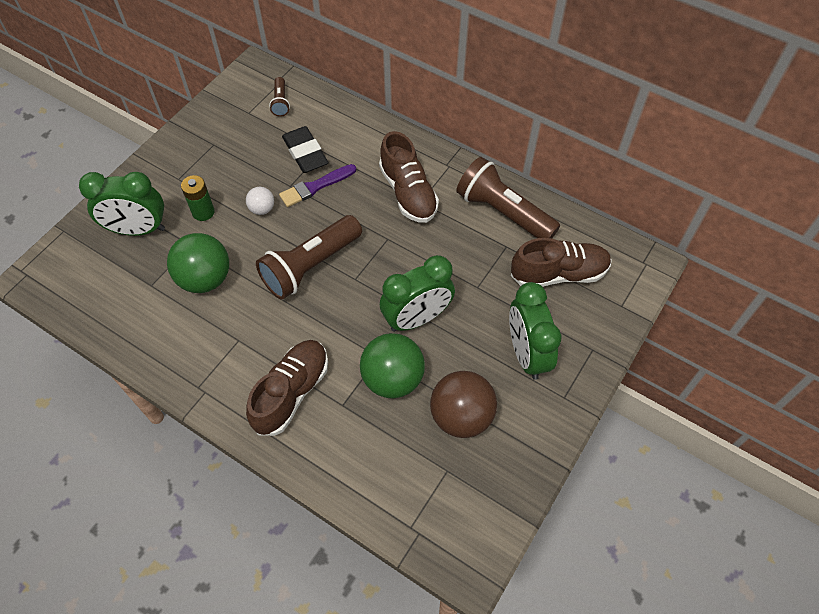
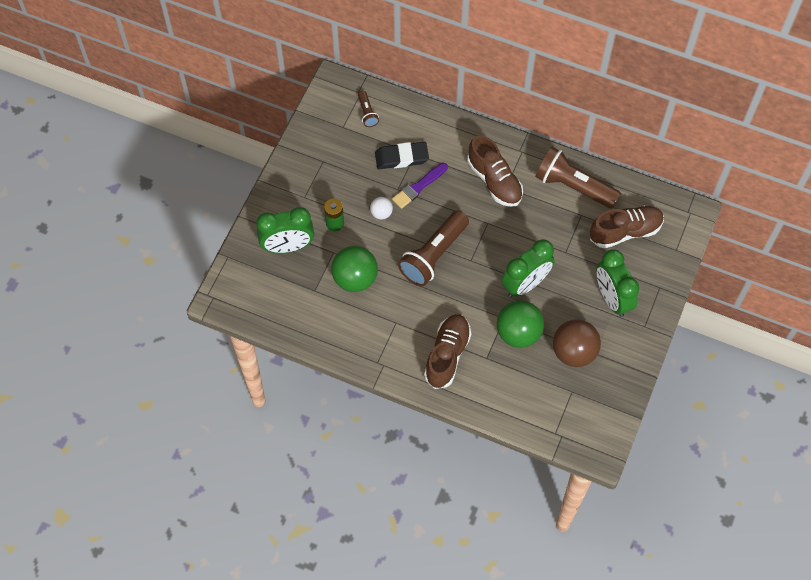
camera: 10 degrees left, 5 degrees up
black eraser [282,126,328,173] -> black eraser turned 60 degrees counterclockwise [375,142,429,169]

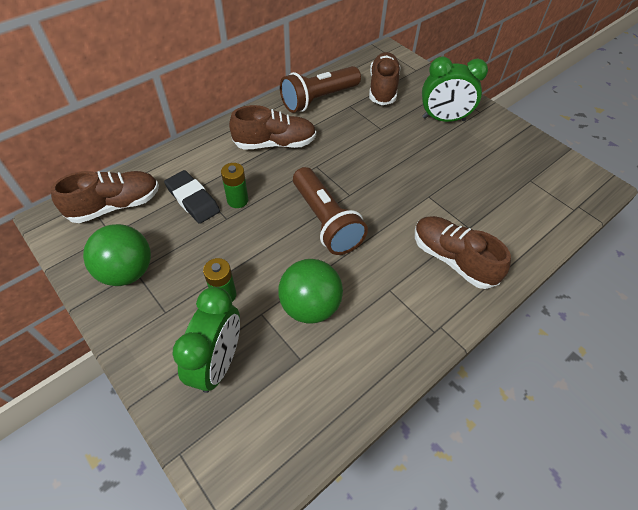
camera: 65 degrees left, 10 degrees down
brown flashlight [358,91,379,127] -> brown shoe [51,171,159,223]
white ball [370,197,393,220] -> none
black eraser [375,142,429,169] -> black eraser turned 60 degrees counterclockwise [164,170,220,224]
purple brush [392,163,448,209] -> green battery [221,163,248,208]
green ball [497,300,544,348] -> green ball moved to [83,224,151,286]
green clock [502,239,555,297] -> none
brown ball [553,319,601,367] -> none

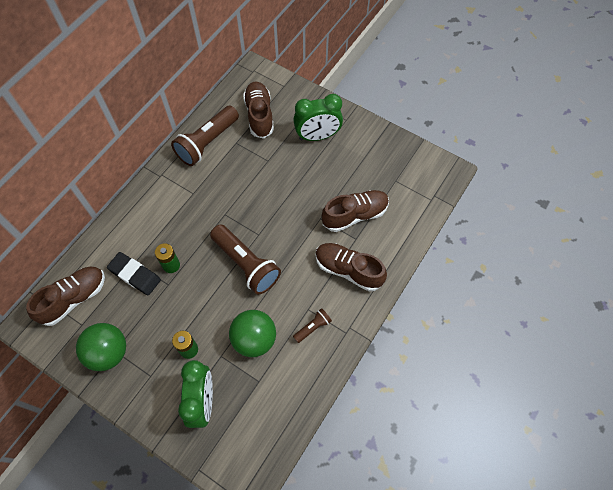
camera: 15 degrees left, 10 degrees up
brown shoe [229,105,316,149] -> brown shoe moved to [322,190,389,232]
none -> brown flashlight [293,308,332,343]

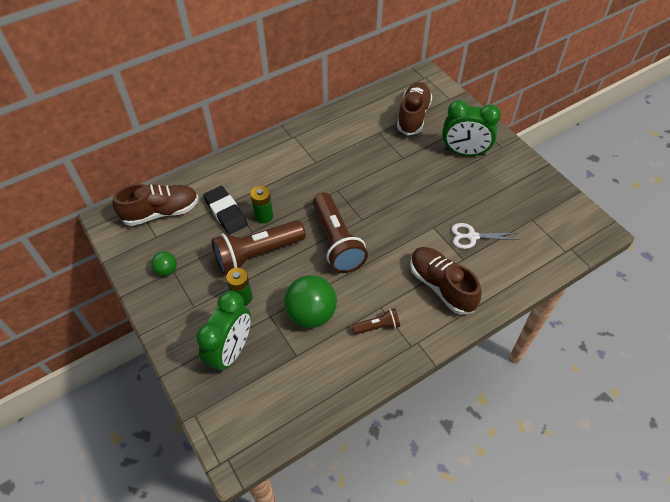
camera: 25 degrees right, 10 degrees down
green ball [76,323,126,371] -> green ball [151,251,177,276], size x0.50
brown flashlight [171,105,239,166] -> brown flashlight moved to [211,220,306,275]
brown shoe [322,190,389,232] -> white scissors [451,223,519,249]

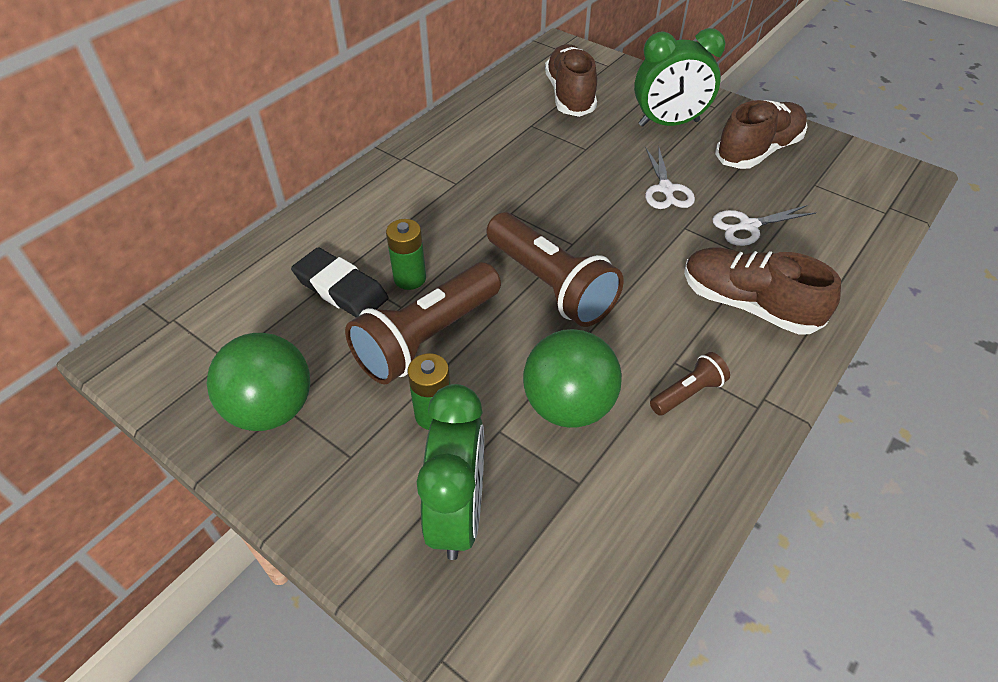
camera: 20 degrees left, 5 degrees down
brown shoe [113,184,199,226] -> brown shoe moved to [715,100,808,169]
green ball [151,251,177,276] -> green ball [207,333,310,431], size x1.99
none -> white scissors [645,146,695,209]

